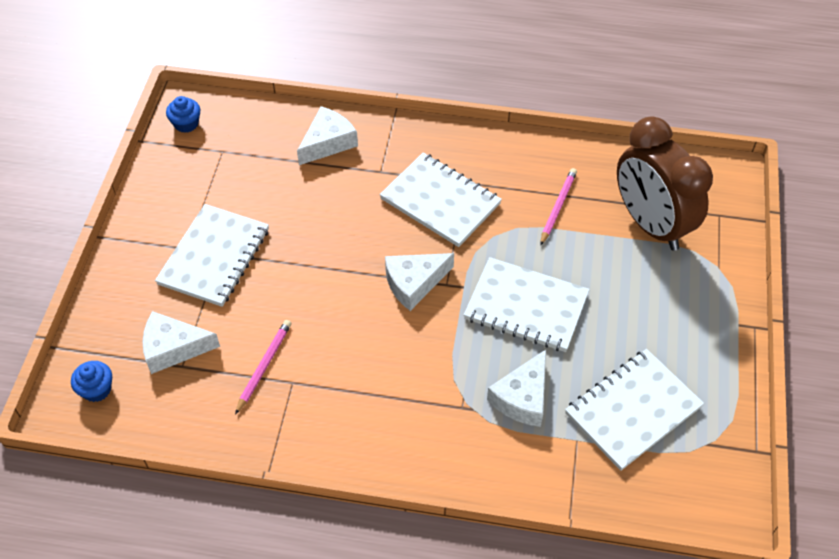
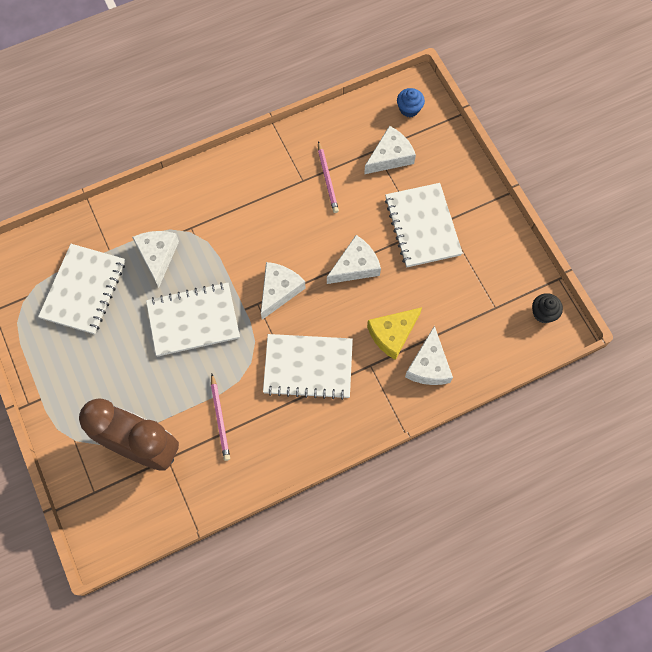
camera: 145 degrees right, 15 degrees up
blue cupcake [166,96,200,133] -> black cupcake [532,293,563,323]
none -> white cheese [327,235,381,284]
none -> yellow cheese [367,307,422,360]

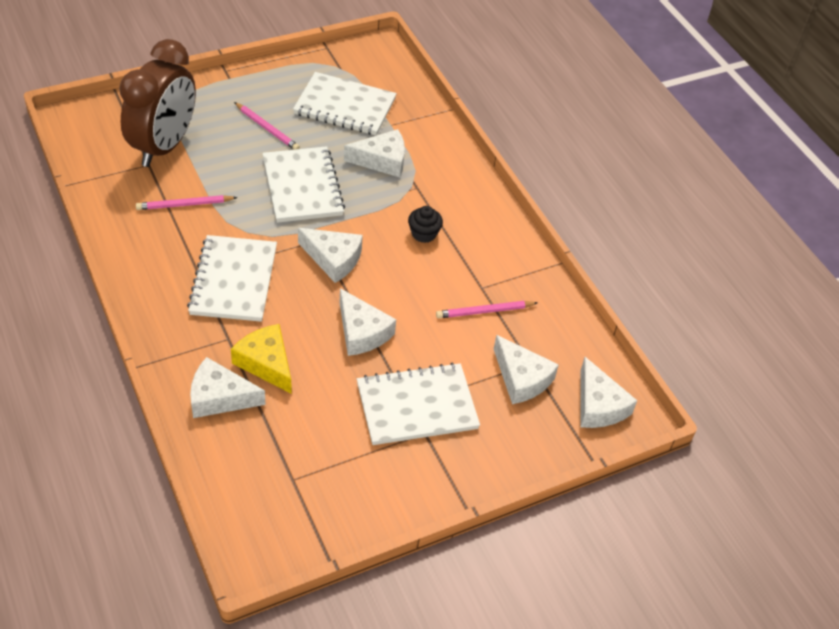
camera: 85 degrees right, 20 degrees down
blue cupcake [397,88,425,117] -> white cheese [580,357,637,428]
black cupcake [532,293,563,323] -> black cupcake moved to [408,206,443,243]
none -> pink pencil [234,102,300,150]

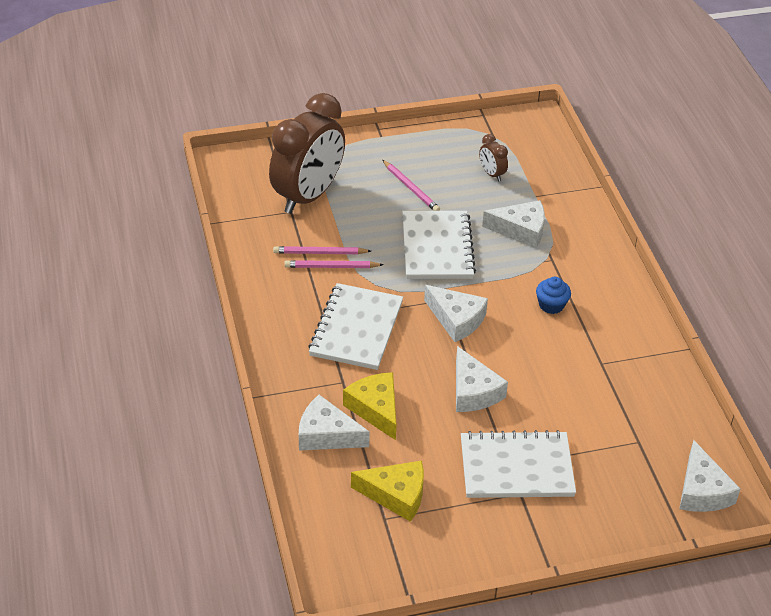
camera: 15 degrees right, 5 degrees down
white notebook [293,72,397,135] -> brown clock [479,134,508,181]
black cupcake [408,206,443,243] -> blue cupcake [536,277,571,314]
pink pencil [436,301,538,318] -> pink pencil moved to [284,260,384,268]
white cheese [494,335,559,404] -> none
none -> yellow cheese [351,460,424,522]

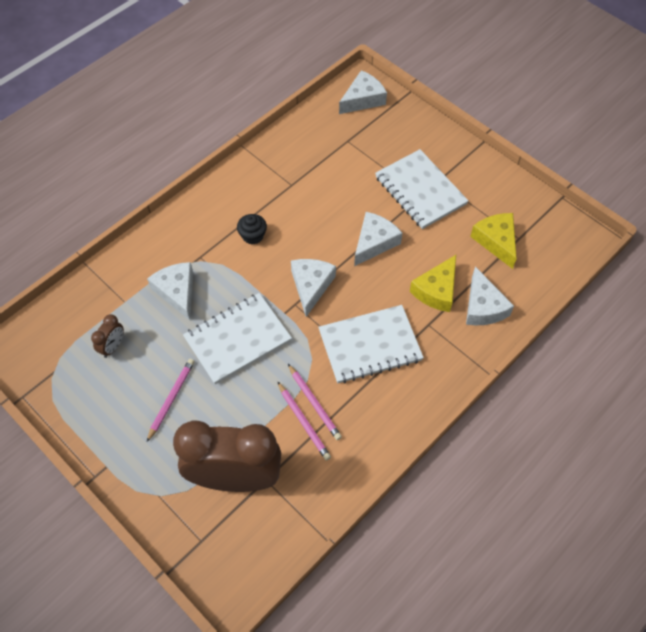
camera: 120 degrees left, 15 degrees up
blue cupcake [536,277,571,314] -> black cupcake [237,214,267,245]

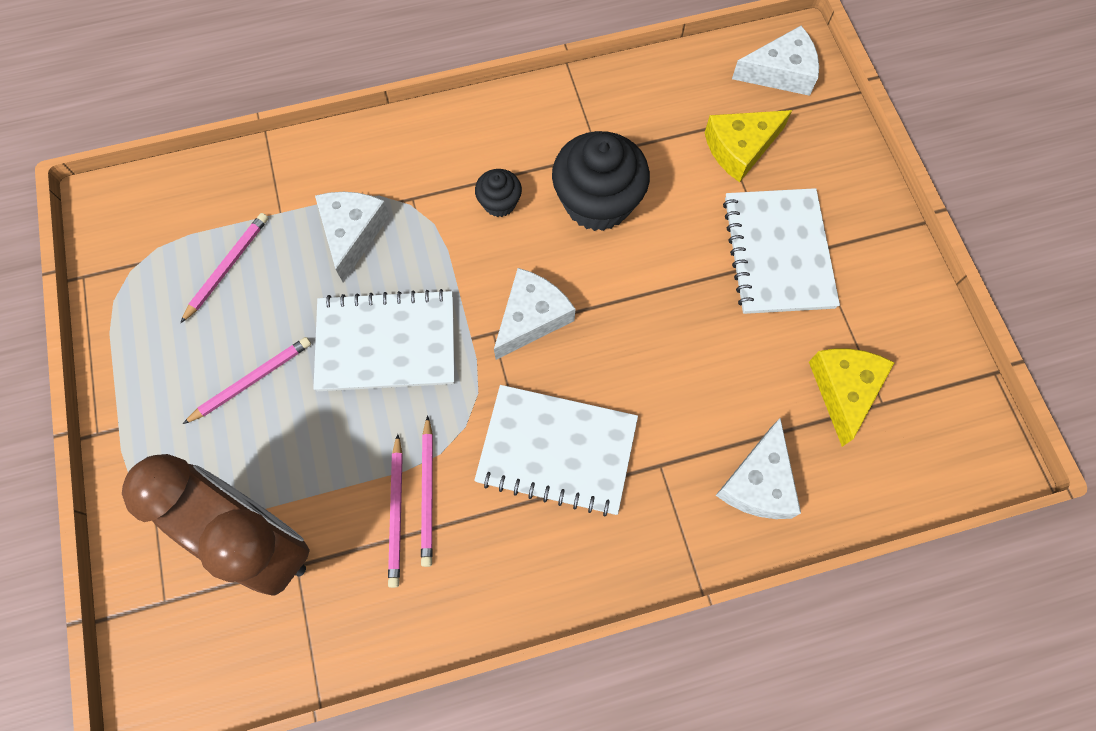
camera: 30 degrees right, 10 degrees up
brown clock [91,314,124,358] -> pink pencil [181,213,268,323]
white cheese [354,212,402,266] -> none
yellow cheese [410,255,456,312] -> yellow cheese moved to [705,110,792,182]
none -> black cupcake [552,131,650,231]

